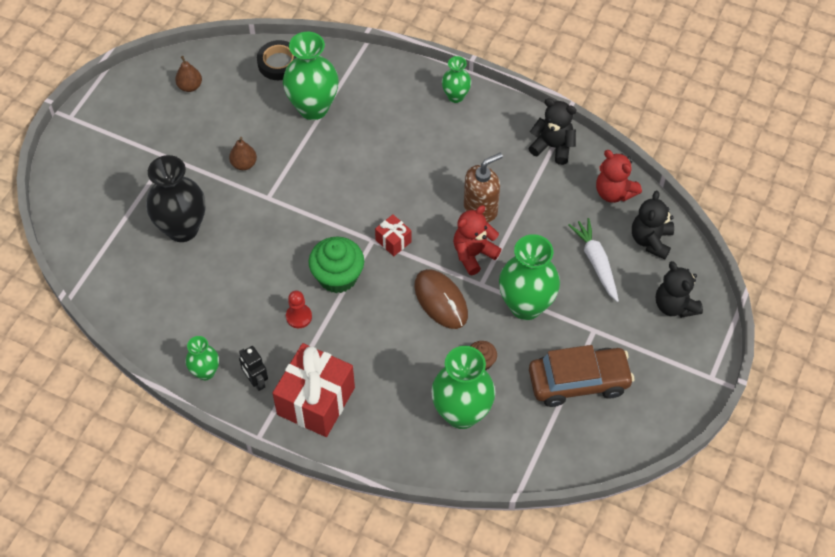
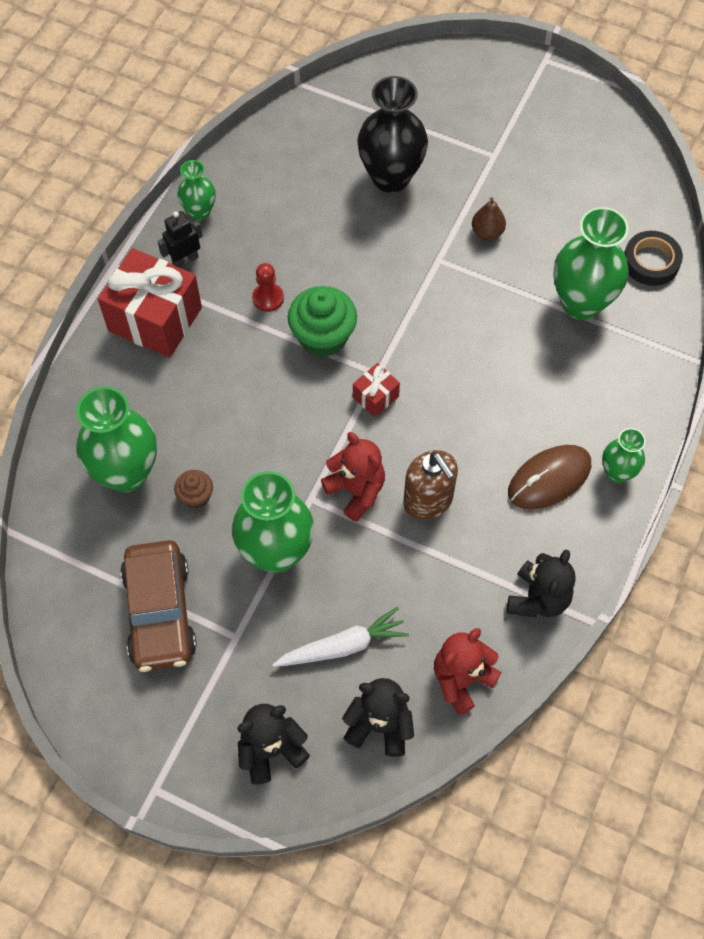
camera: 90 degrees right, 5 degrees up
brown pear [175,56,202,92] -> none
brown mouse [414,269,468,329] -> brown mouse moved to [508,445,591,510]

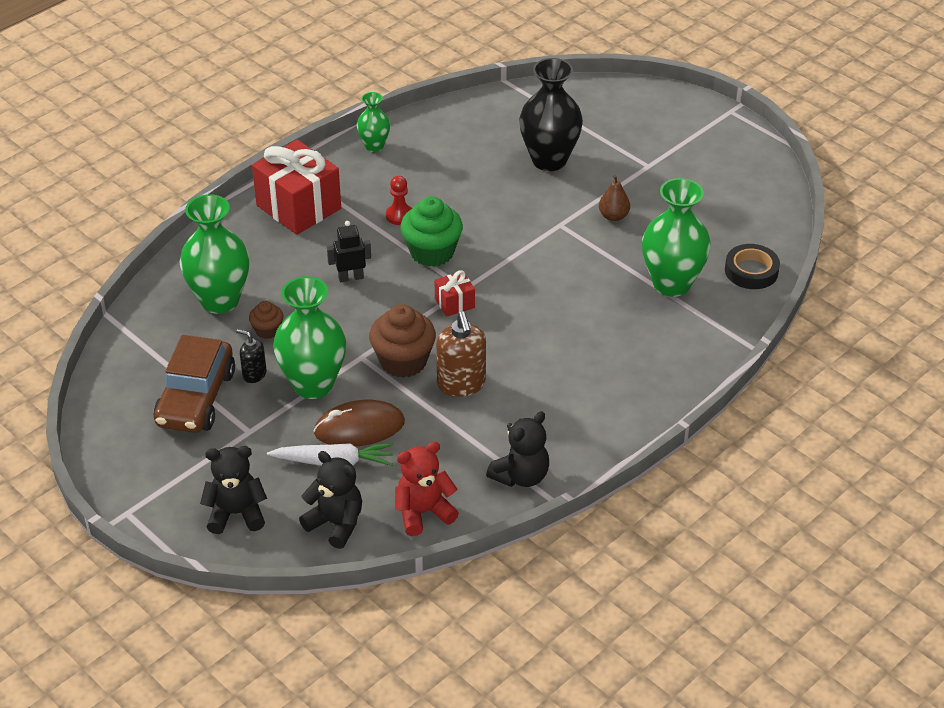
camera: 20 degrees right, 20 degrees down
black robot [158,211,203,268] -> black robot moved to [327,221,371,282]
red teddy bear [321,432,385,522] -> brown cupcake [369,304,436,378]
brown mouse [508,445,591,510] -> brown mouse moved to [314,400,405,447]
green vase [602,428,646,483] -> none
none -> black soap dispenser [236,329,267,383]

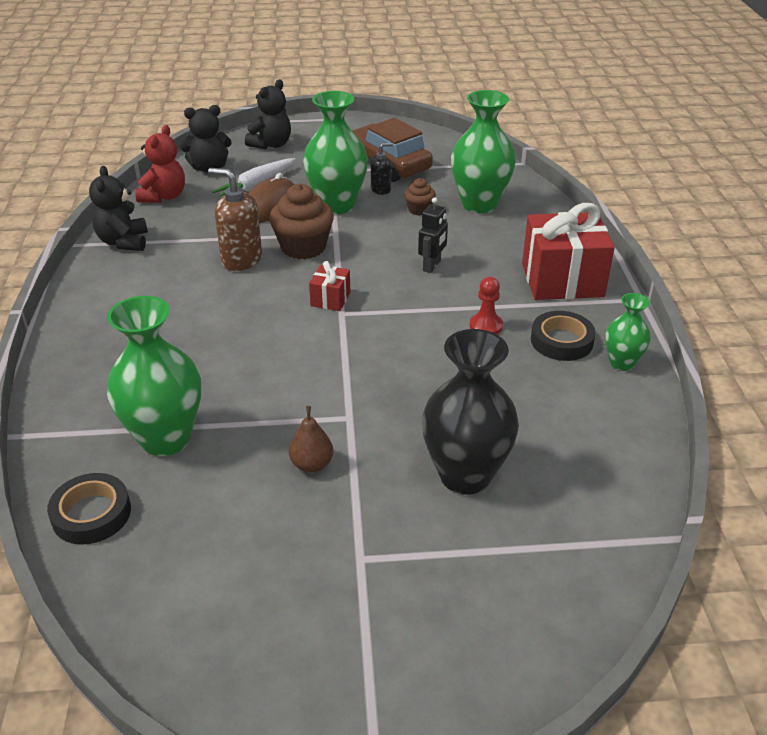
camera: 130 degrees right, 5 degrees down
green cupcake [400,197,463,267] -> none
none -> black tape [531,311,596,361]

